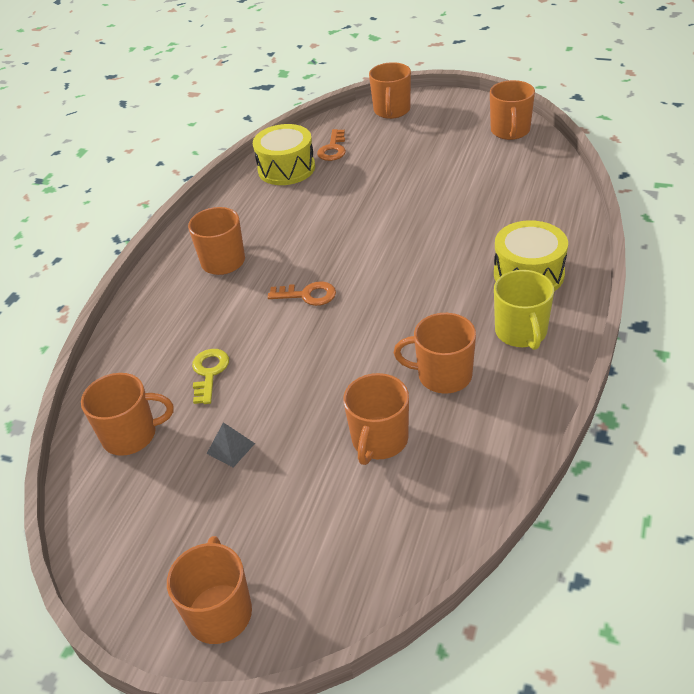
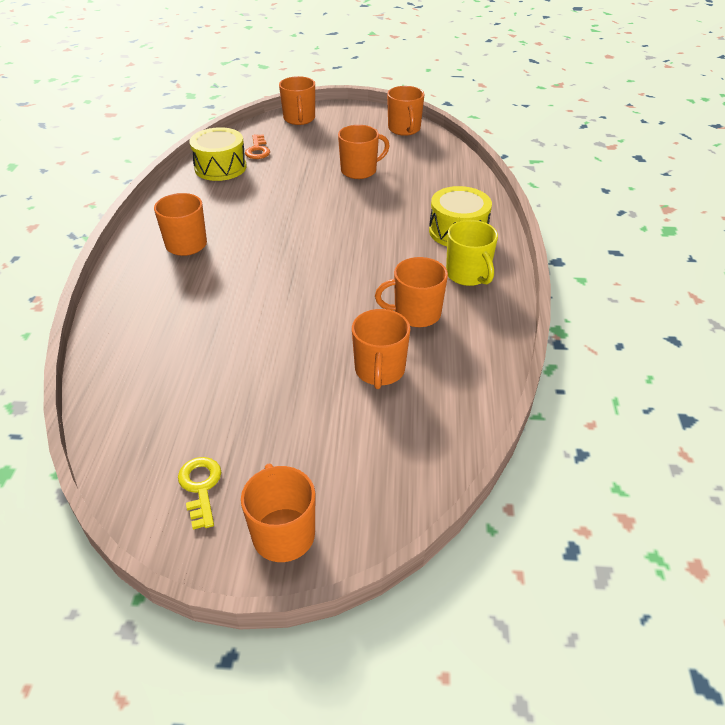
camera: 20 degrees left, 0 degrees up
orange mug [81,373,173,456] -> orange mug moved to [338,125,390,179]
yellow key [192,349,229,404] -> yellow key moved to [178,457,221,530]
grey pyramid [207,422,255,467] -> none
orange key [268,281,336,306] -> none

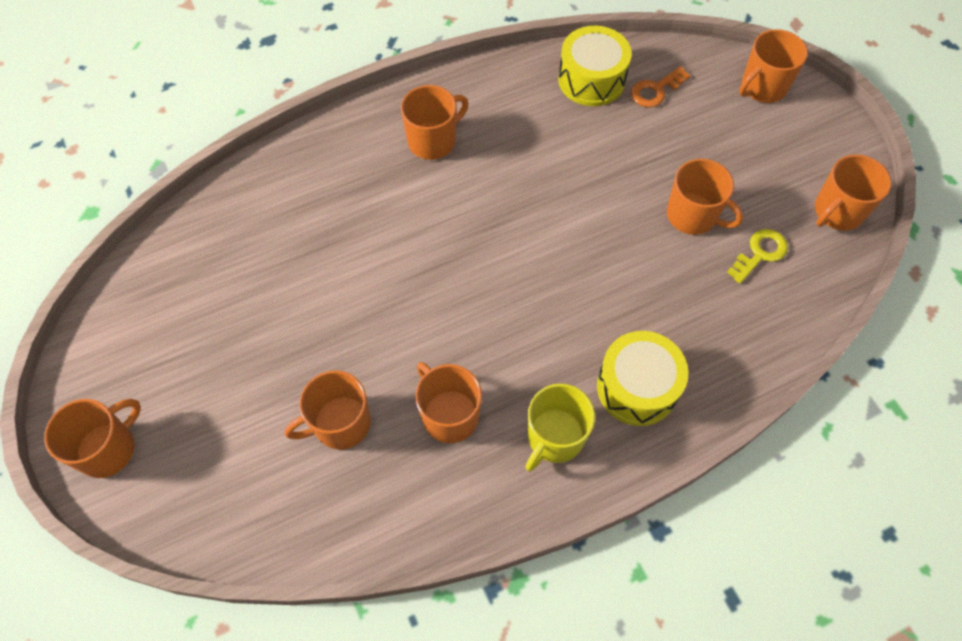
camera: 60 degrees right, 20 degrees up
yellow key [178,457,221,530] -> yellow key moved to [727,229,788,284]

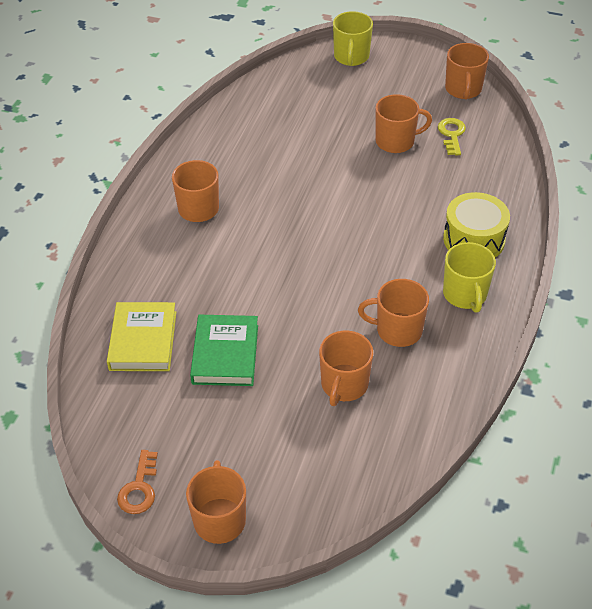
camera: 45 degrees left, 15 degrees down
yellow drum [558,26,632,106] -> none
orange key [631,66,690,107] -> orange key moved to [117,450,158,514]
orange mug [739,29,808,103] -> yellow mug [333,11,373,66]
none -> yellow book [107,302,176,371]
none -> green book [190,315,258,386]

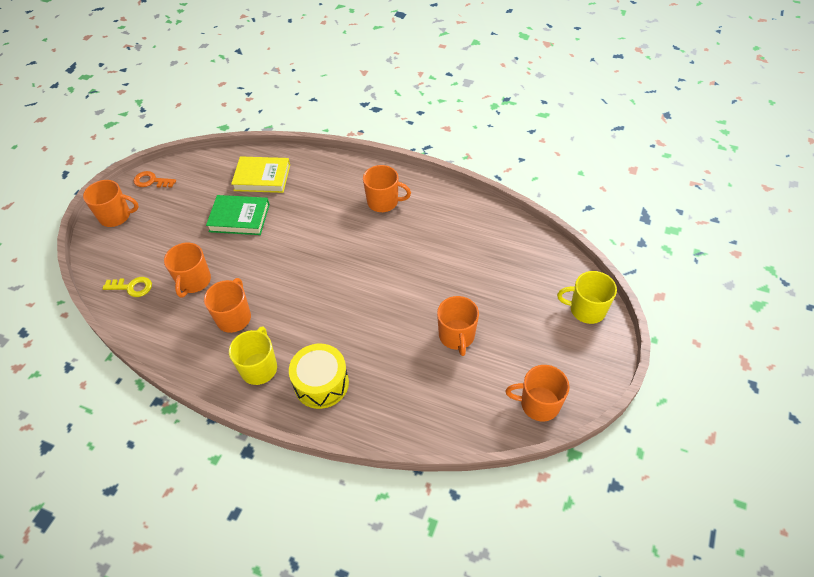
camera: 95 degrees right, 5 degrees up
orange mug [319,331,373,406] -> orange mug turned 105 degrees counterclockwise [164,243,211,298]
yellow key [438,118,466,155] -> yellow key moved to [102,277,152,297]
yellow mug [443,242,496,313] -> yellow mug turned 105 degrees clockwise [229,326,277,385]

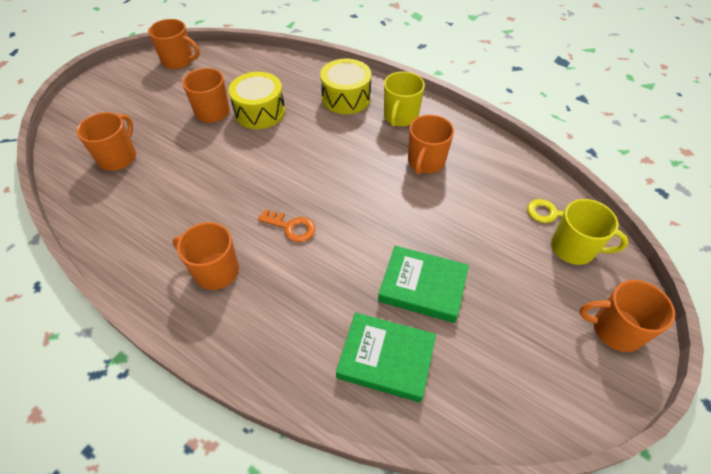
camera: 170 degrees left, 0 degrees up
orange key [134,171,176,188] -> orange key moved to [258,209,316,242]
orange mug [164,243,211,298] -> orange mug moved to [76,112,136,171]
yellow book [231,157,290,193] -> green book [336,313,436,402]
yellow mug [557,271,617,324] -> yellow mug moved to [551,199,628,265]
none -> yellow drum [229,72,285,129]

